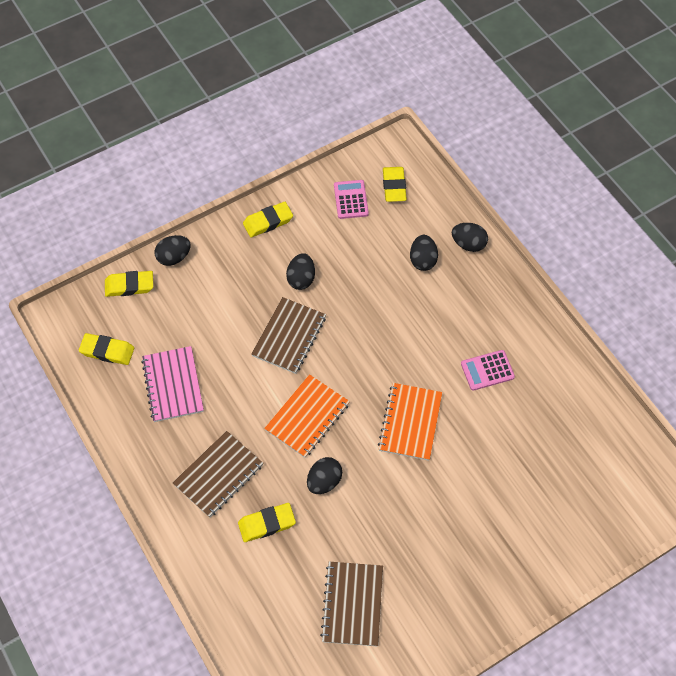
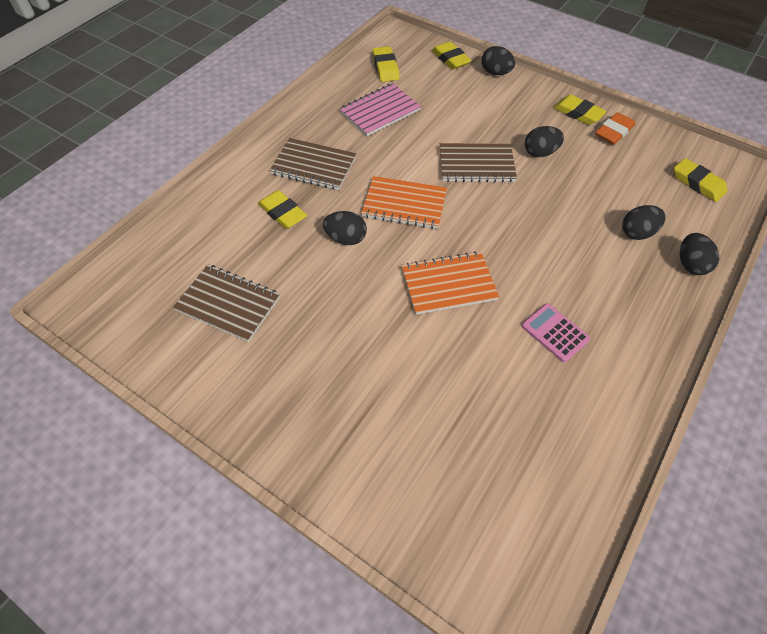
camera: 65 degrees right, 5 degrees down
brown notebook [320,562,383,646] -> brown notebook turned 45 degrees clockwise [173,265,280,342]
pink calculator [334,180,369,219] -> none
yellow eraser [383,167,407,202] -> yellow eraser turned 75 degrees clockwise [674,158,727,202]
none -> orange eraser [595,112,635,145]

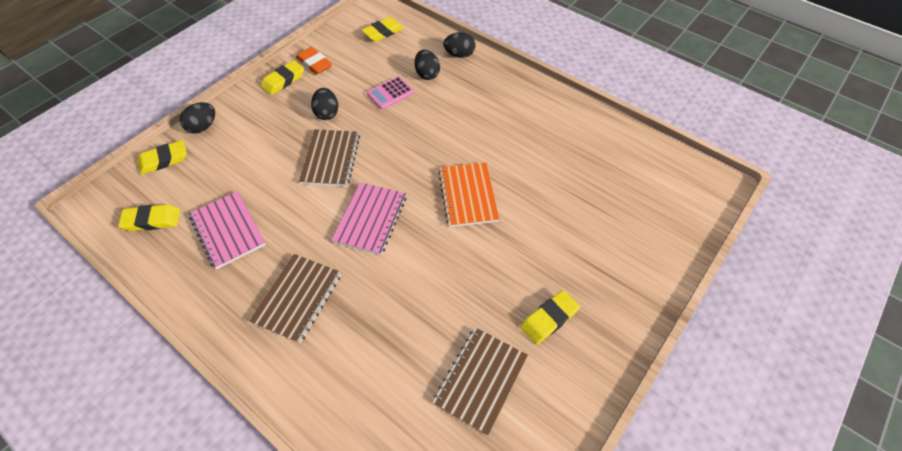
camera: 85 degrees left, 0 degrees up
yellow eraser [258,190,307,229] -> yellow eraser moved to [520,290,580,345]
black egg [323,211,367,245] -> none
orange notebook [361,176,447,229] -> pink notebook [332,182,406,255]
pink calculator [522,303,590,363] -> pink calculator moved to [367,76,414,110]

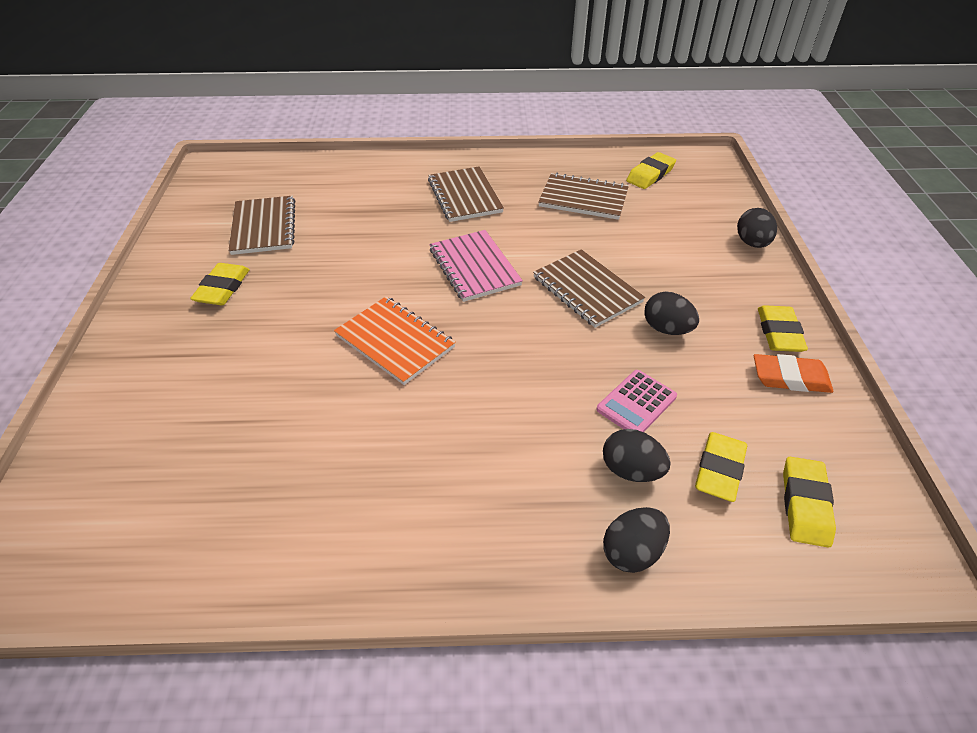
camera: 140 degrees right, 10 degrees down
yellow eraser [138,140,187,175] -> yellow eraser moved to [695,432,747,502]
pink notebook [189,191,266,270] -> brown notebook [538,173,629,220]
pink calculator [367,76,414,110] -> pink calculator turned 150 degrees counterclockwise [596,370,677,432]

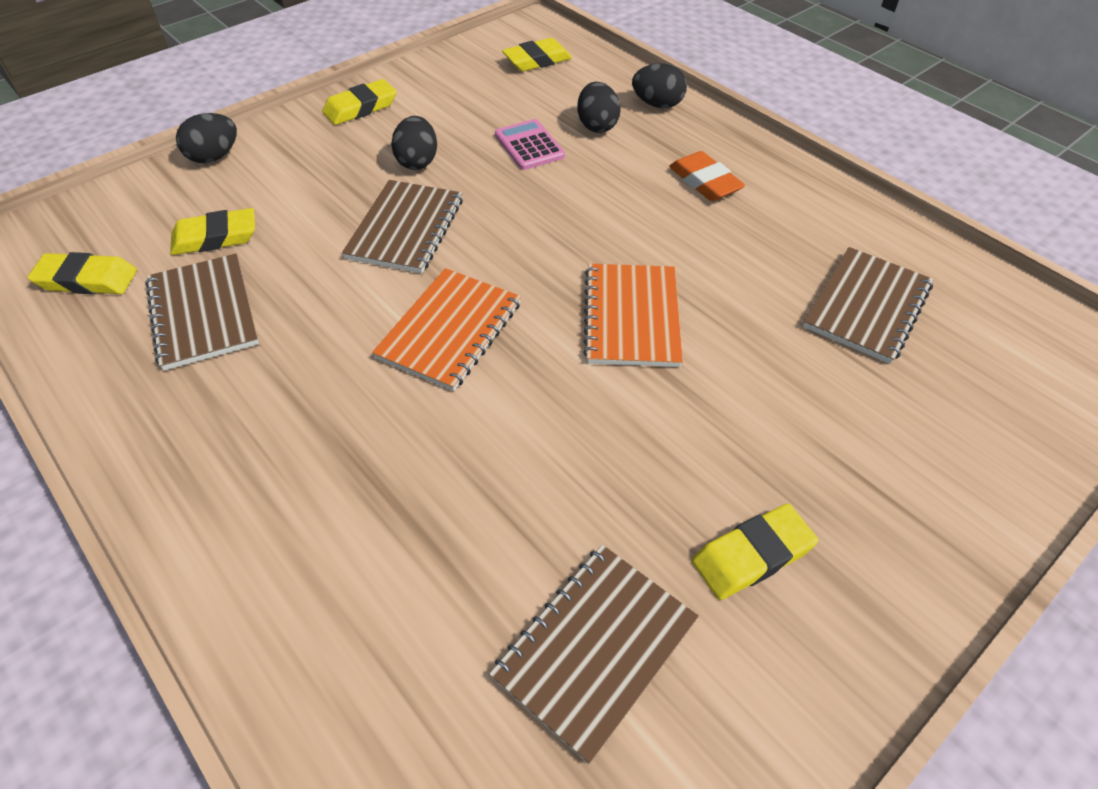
camera: 130 degrees left, 5 degrees up
brown notebook [428,166,504,222] -> brown notebook moved to [803,247,933,364]
pink notebook [429,230,523,302] -> orange notebook [372,268,521,391]
pink calculator [596,370,677,432] -> pink calculator turned 120 degrees counterclockwise [495,119,565,170]
yellow eraser [695,432,747,502] -> yellow eraser moved to [170,208,255,255]
orange eraser [754,354,833,393] -> orange eraser moved to [669,151,745,201]

